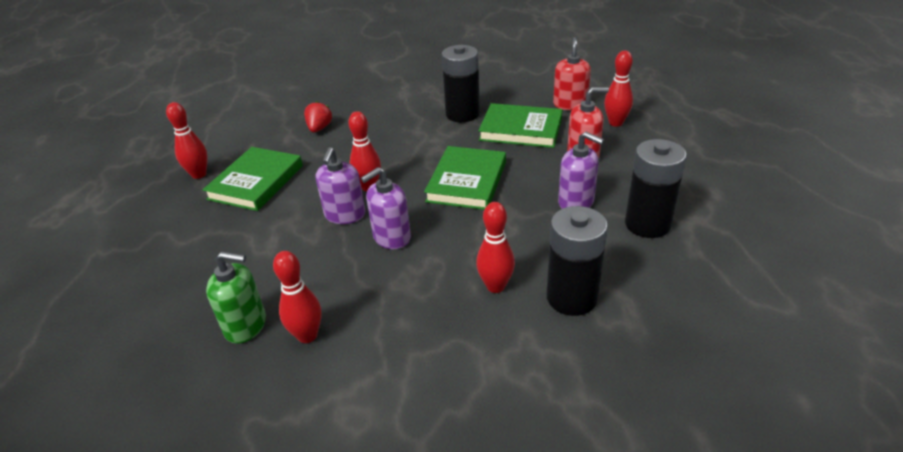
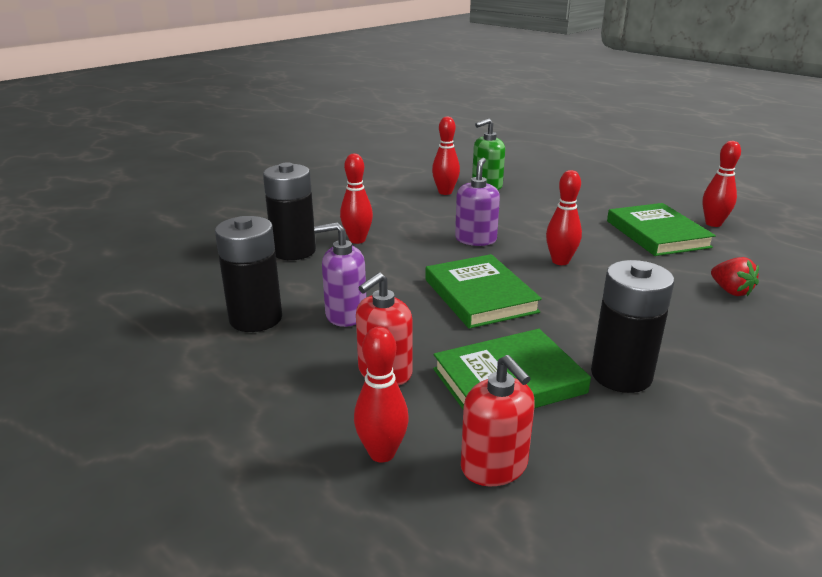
camera: 140 degrees right, 10 degrees down
purple soap dispenser [316,147,365,224] -> none

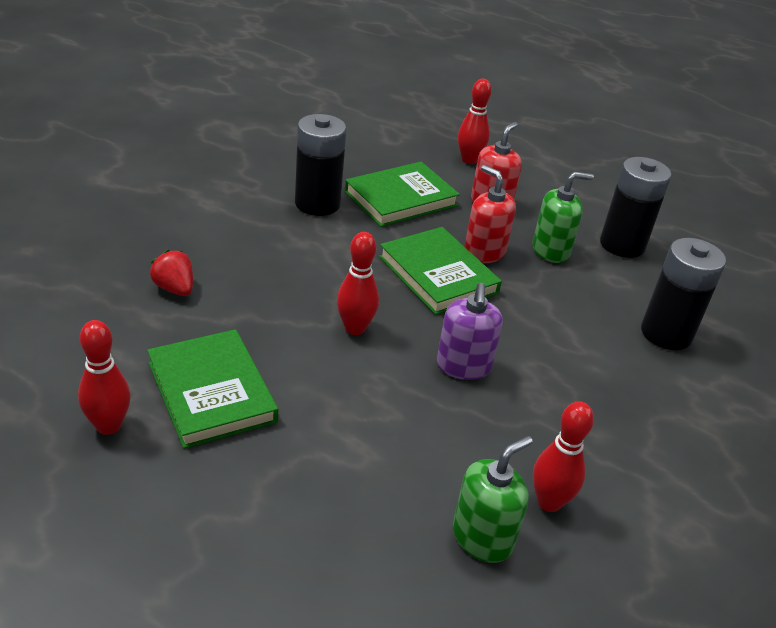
camera: 165 degrees right, 10 degrees up
purple soap dispenser [314,222,366,327] -> green soap dispenser [532,172,594,263]
red bowling pin [340,154,373,244] -> none
red soap dispenser [461,355,535,486] -> red soap dispenser moved to [464,165,516,263]

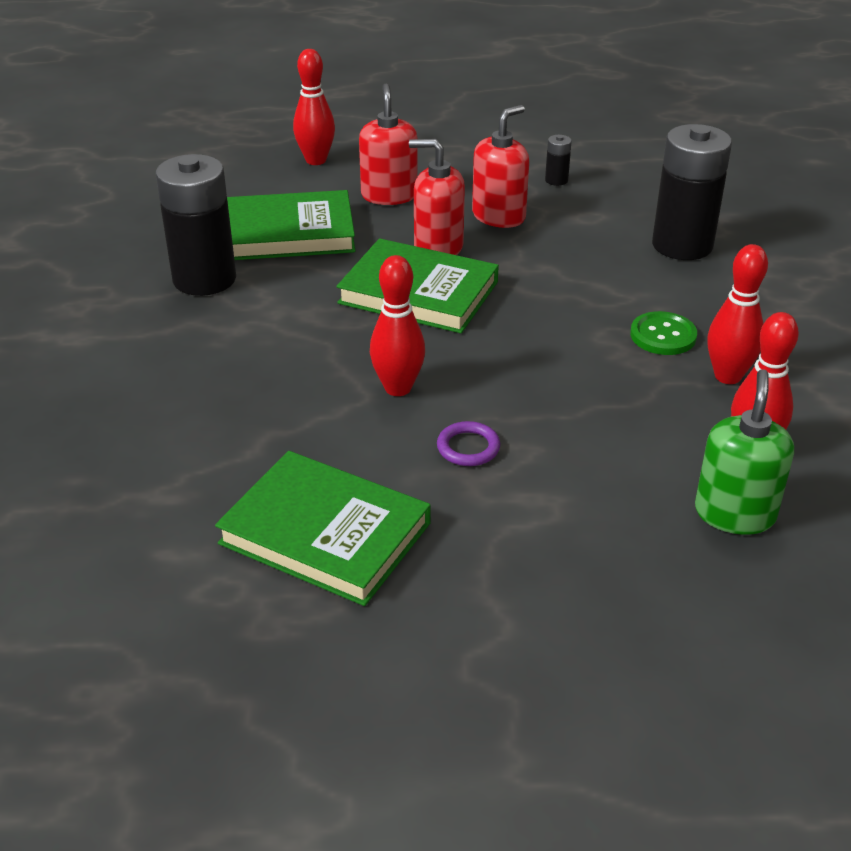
camera: 30 degrees left, 0 degrees up
red bowling pin [78,320,131,435] -> red bowling pin moved to [707,244,768,384]
red strawberry [150,250,193,296] -> none
green book [345,162,460,227] -> green book turned 60 degrees clockwise [227,190,355,260]
purple soap dispenser [437,283,503,380] -> none
green soap dispenser [532,172,594,263] -> red soap dispenser [472,105,529,228]
black battery [600,157,672,258] -> black battery [545,135,572,186], size x0.41
none -> purple ring [437,421,500,466]
none -> green button [630,311,697,355]

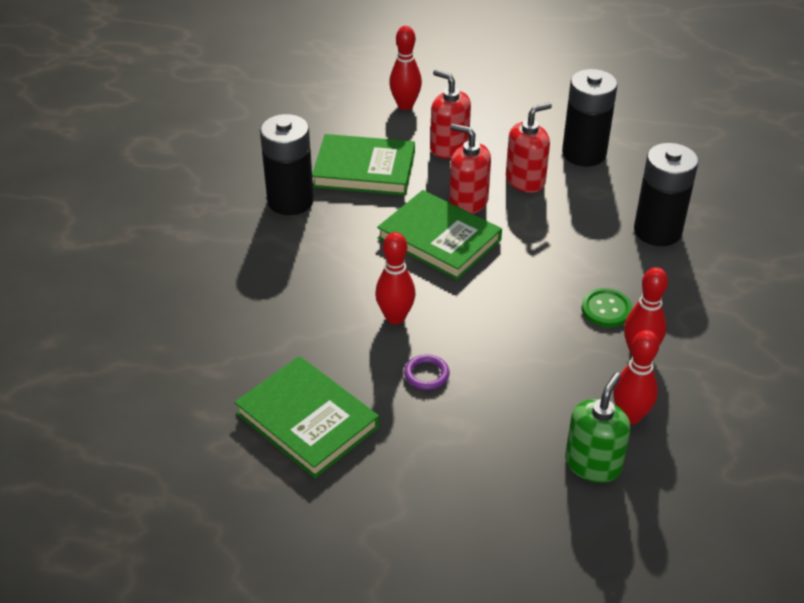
camera: 15 degrees right, 5 degrees up
red soap dispenser [359,84,418,205] -> red soap dispenser turned 60 degrees counterclockwise [430,70,471,158]
black battery [545,135,572,186] -> black battery [562,69,618,166], size x2.41

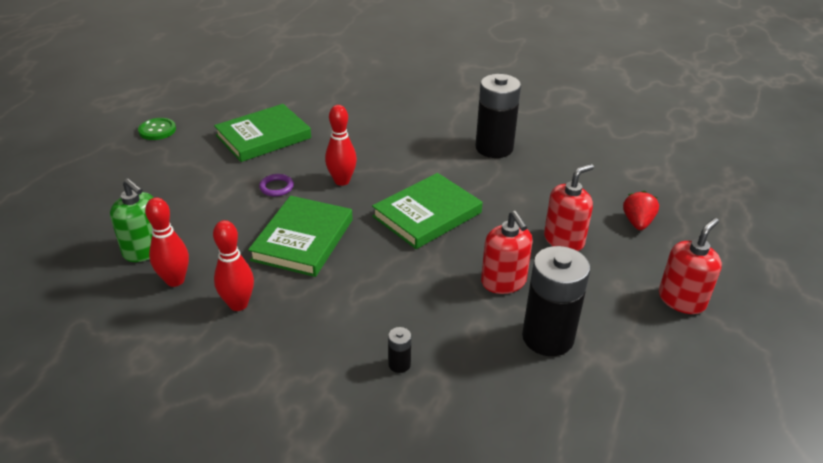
camera: 100 degrees right, 5 degrees down
green book [312,134,415,195] -> green book moved to [248,196,353,277]
red bowling pin [389,26,422,110] -> red strawberry [623,191,659,230]
red soap dispenser [449,124,491,214] -> red soap dispenser moved to [659,218,722,314]
green button [581,288,632,327] -> green button moved to [138,118,176,140]
black battery [634,143,698,246] -> black battery [388,327,411,373], size x0.41

